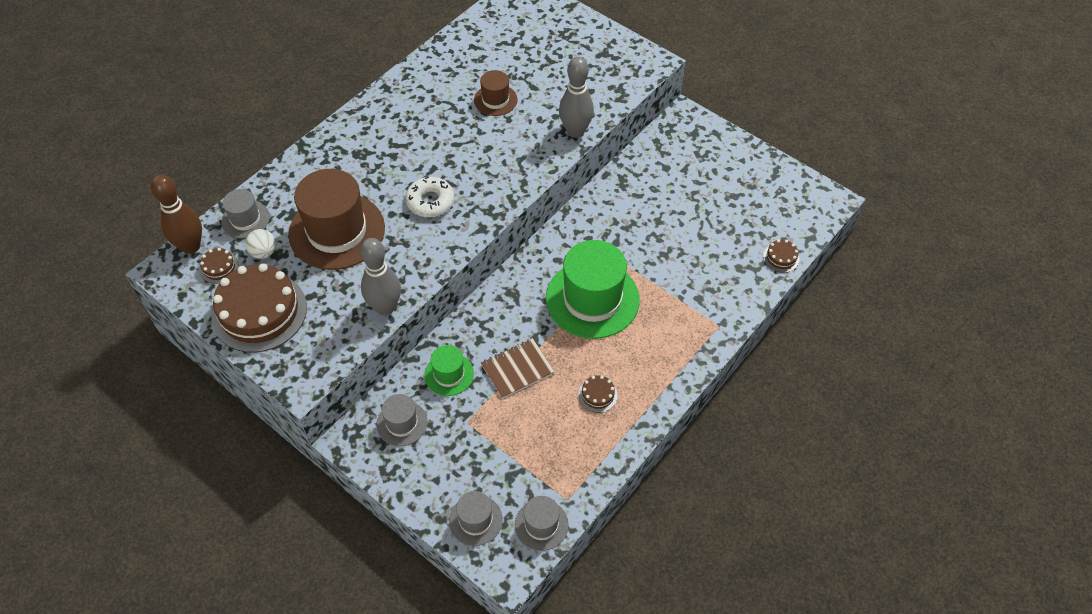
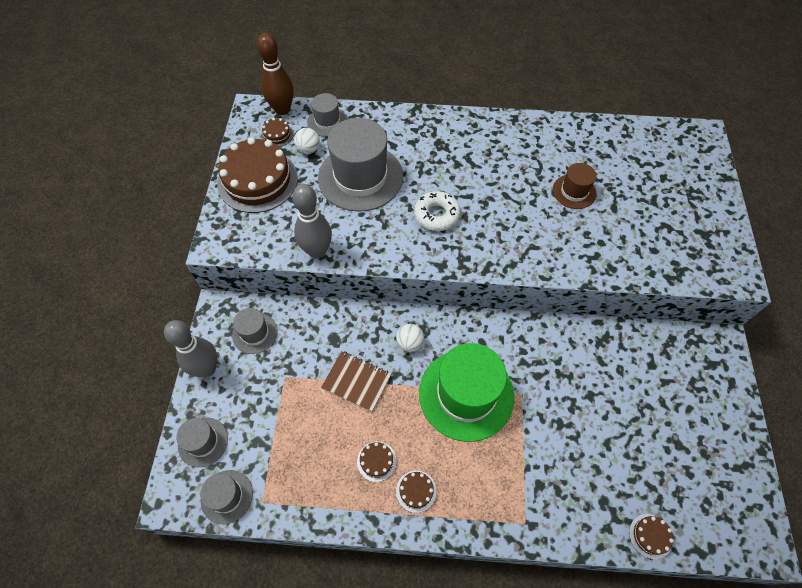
camera: 55 degrees right, 5 degrees up
brown hat [288,169,385,270] -> grey hat [318,118,403,212]
green hat [425,345,474,396] -> none
grey bowling pin [559,56,594,138] -> grey bowling pin moved to [164,320,218,377]
none -> white ball [396,324,424,352]
none -> brown cake [396,470,437,513]

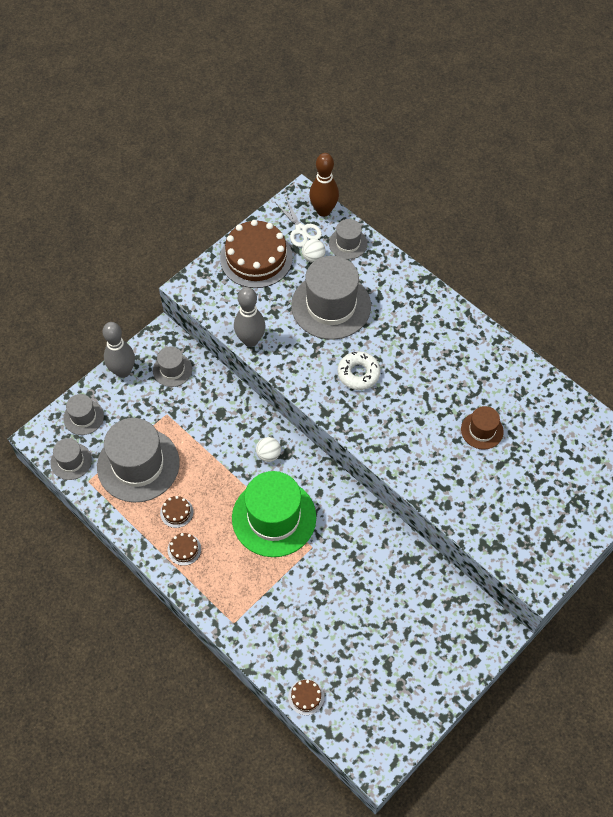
camera: 40 degrees right, 0 degrees up
brown cake [261,118,293,147] -> white scissors [276,197,322,247]
brown notebook [321,351,391,412] -> none
none -> grey hat [97,418,180,502]

